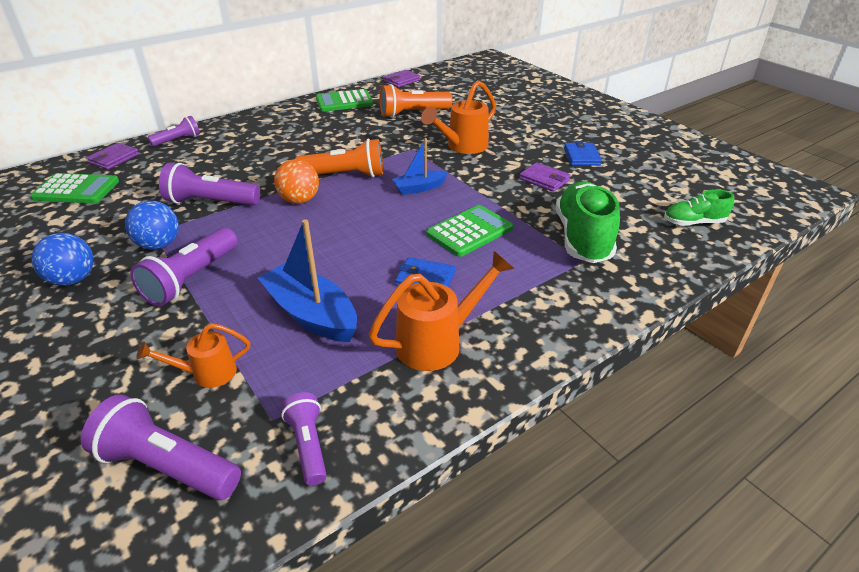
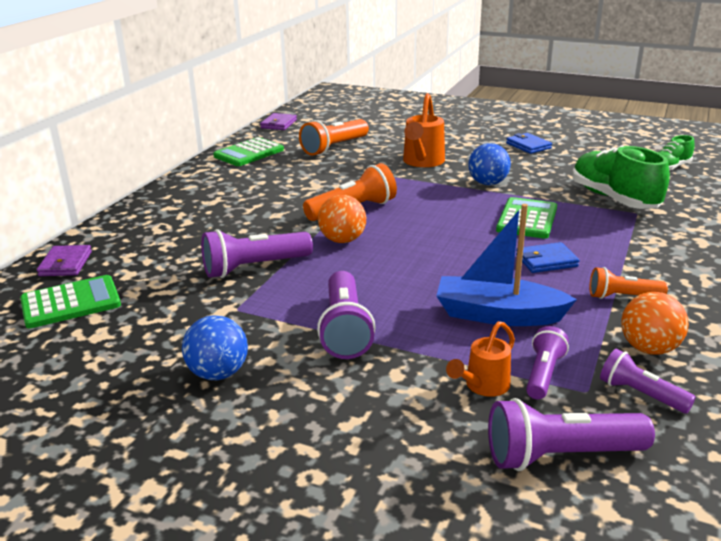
camera: 30 degrees left, 10 degrees down
blue ball [125,201,179,250] -> blue ball moved to [468,143,511,185]
purple flashlight [148,116,200,147] -> purple flashlight moved to [526,326,569,400]
orange watering can [369,251,514,371] -> orange flashlight [590,267,668,299]
blue boat [392,138,448,195] -> none
purple wallet [519,162,571,192] -> none
none -> orange ball [621,292,689,355]

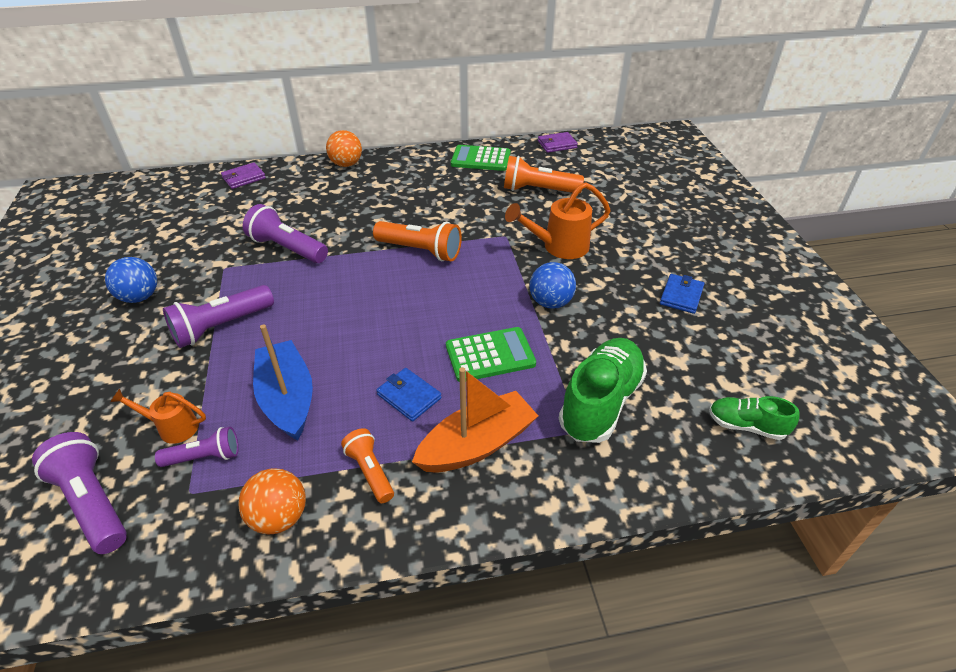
camera: 55 degrees right, 15 degrees up
green calculator [20,275,121,328] -> none
orange ball [318,195,366,243] -> orange ball moved to [326,130,362,167]
purple flashlight [600,349,696,413] -> none
none -> orange boat [412,367,538,472]

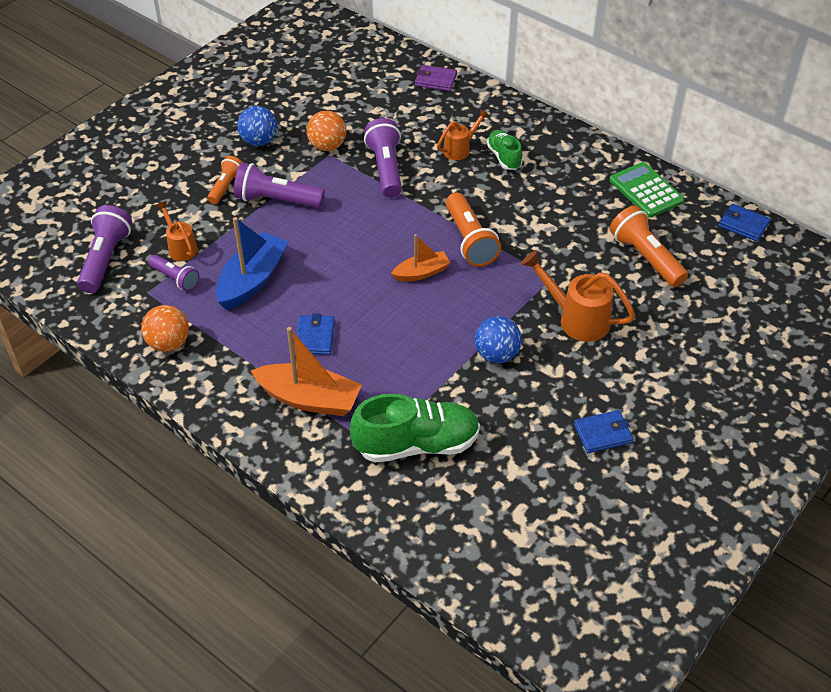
camera: 50 degrees right, 5 degrees up
orange ball [326,130,362,167] -> orange ball moved to [307,111,346,151]
orange flashlight [341,428,394,503] -> orange flashlight moved to [207,156,243,204]
green calculator [446,327,536,382] -> none
purple wallet [538,132,578,153] -> blue wallet [719,204,771,242]
green shoe [709,396,799,440] -> green shoe moved to [486,130,523,170]
none -> orange boat [391,234,451,282]
none -> orange watering can [437,109,489,160]

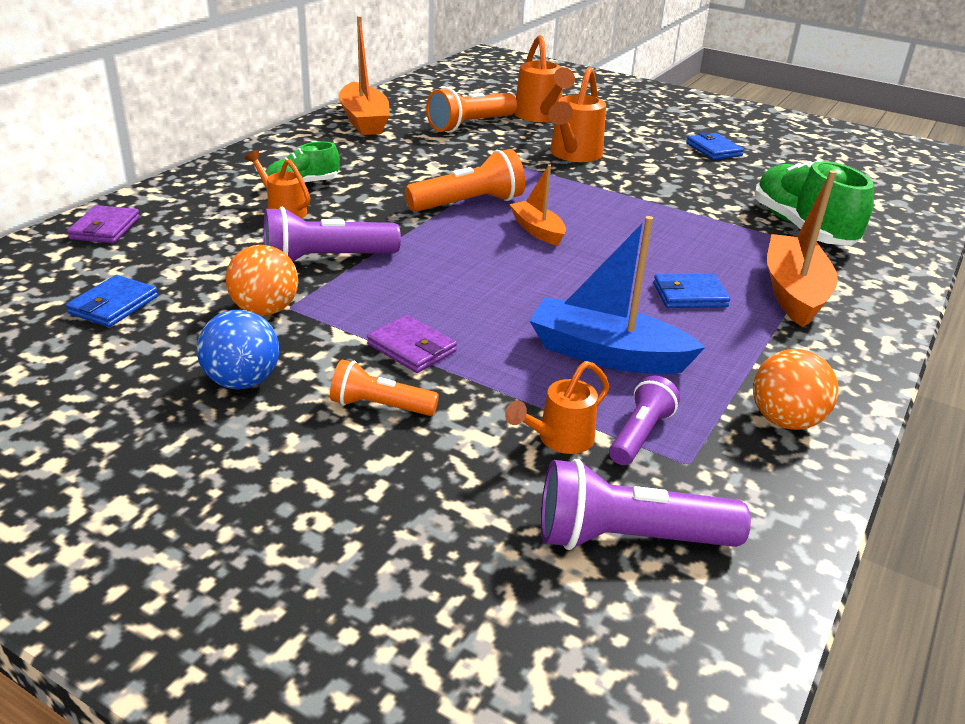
camera: 100 degrees left, 15 degrees down
purple flashlight [234,163,325,208] -> purple wallet [367,315,457,373]
blue ball [475,316,522,363] -> none
green calculator [609,162,684,218] -> orange boat [339,16,390,135]
blue wallet [719,204,771,242] -> blue wallet moved to [66,275,158,327]
none -> orange watering can [514,35,575,122]

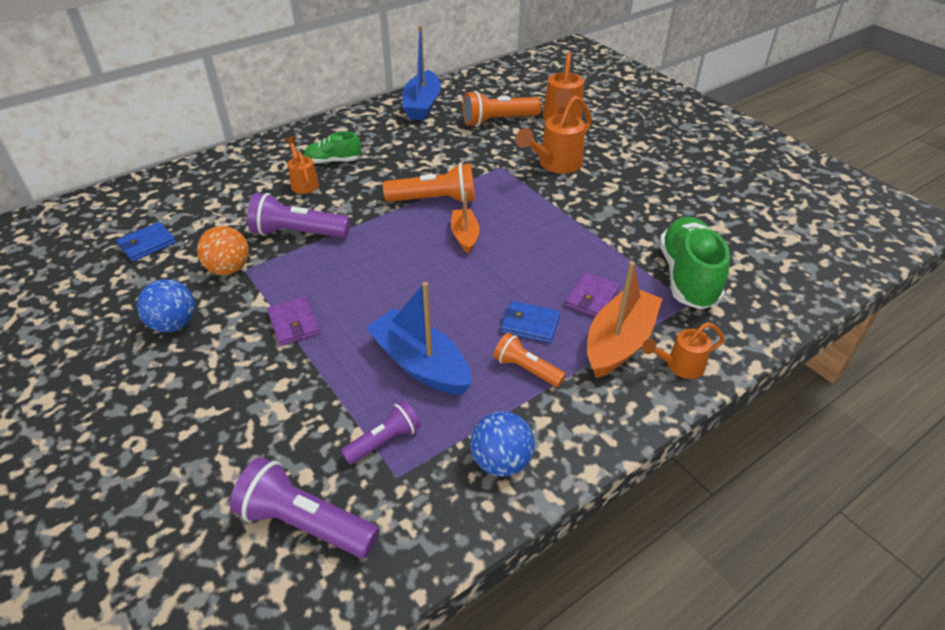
camera: 25 degrees right, 10 degrees up
purple wallet [67,205,140,243] -> purple wallet moved to [565,272,619,317]
orange flashlight [330,360,439,416] -> orange flashlight moved to [493,333,566,387]
orange boat [339,16,390,135] -> blue boat [402,26,441,120]
orange watering can [505,361,610,454] -> orange watering can moved to [642,322,725,379]
blue wallet [687,132,744,160] -> none
orange ball [753,349,839,430] -> blue ball [470,411,535,477]

